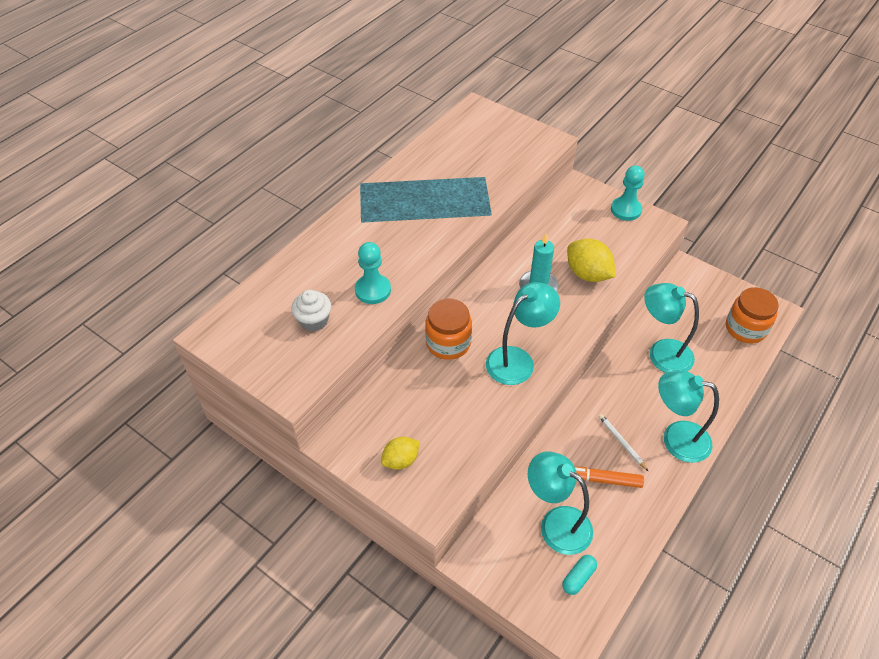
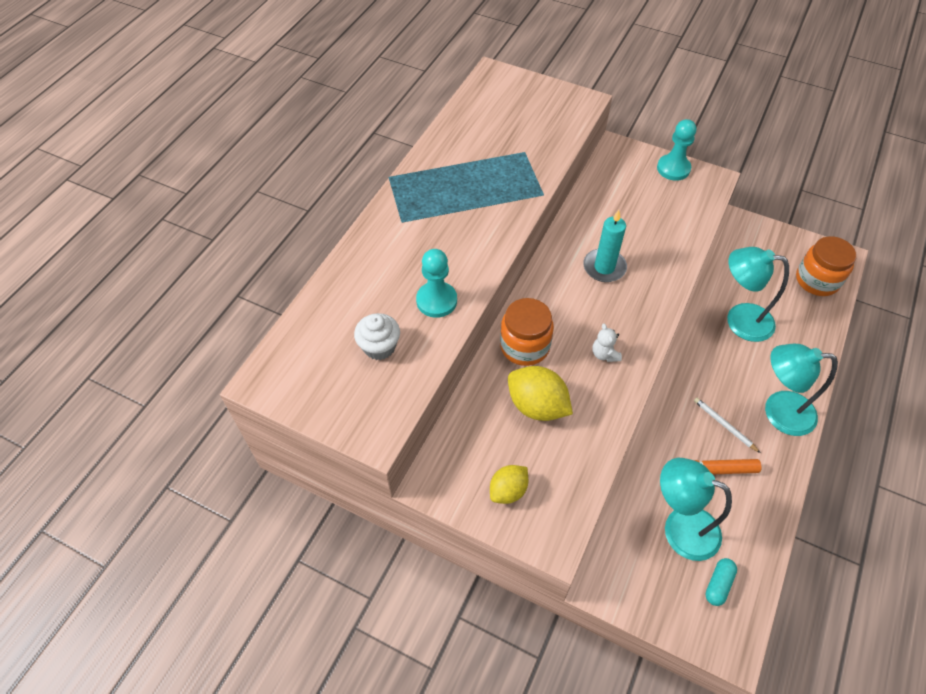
camera: 10 degrees left, 5 degrees up
turquoise lamp [486,282,560,385] -> white teddy bear [593,324,622,362]
yellow lemon [567,239,615,282] -> yellow lemon moved to [508,366,573,421]

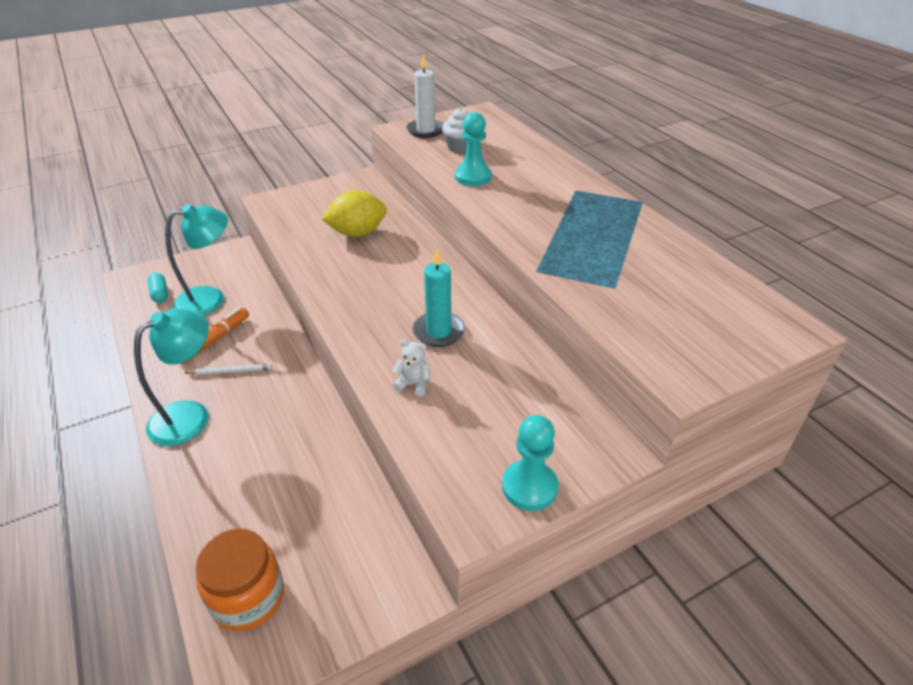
camera: 125 degrees right, 15 degrees down
yellow lemon [490,465,528,504] -> none
orange jar [500,298,554,366] -> none
white teddy bear [593,324,622,362] -> white teddy bear moved to [392,339,430,396]
turquoise lamp [727,247,789,342] -> none
none -> white candle [406,54,444,138]

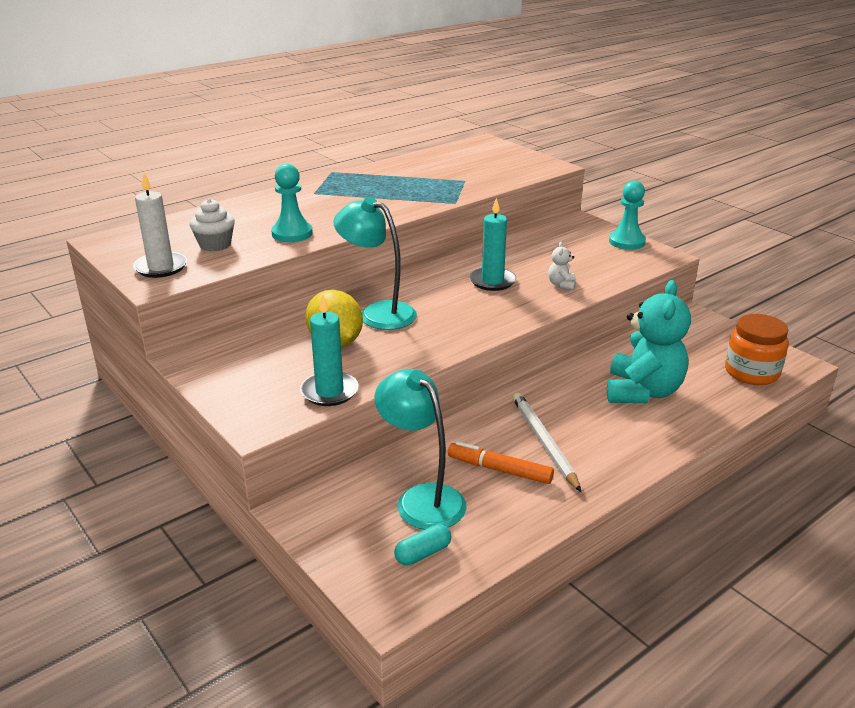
camera: 100 degrees left, 10 degrees down
turquoise lamp [134,309,209,446] -> turquoise lamp moved to [333,197,417,330]
white pencil [185,364,272,375] -> white pencil [512,393,581,492], size x1.66
none -> turquoise candle [300,295,359,406]
none -> turquoise teddy bear [607,280,691,403]

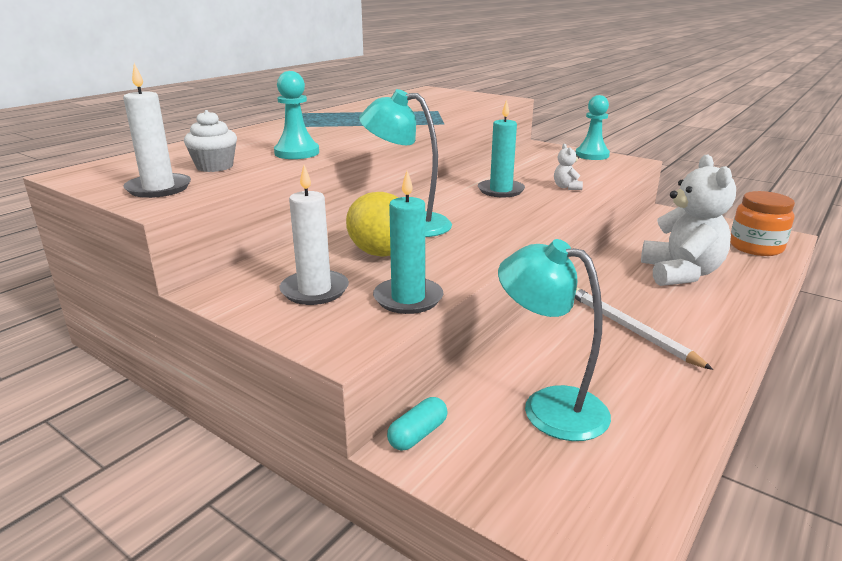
camera: 15 degrees left, 5 degrees down
turquoise capsule [394,524,451,565] -> turquoise capsule moved to [387,397,448,450]
orange marker [448,441,554,484] -> none
turquoise teddy bear [607,280,691,403] -> white teddy bear [641,155,736,286]
none -> white candle [280,165,349,305]

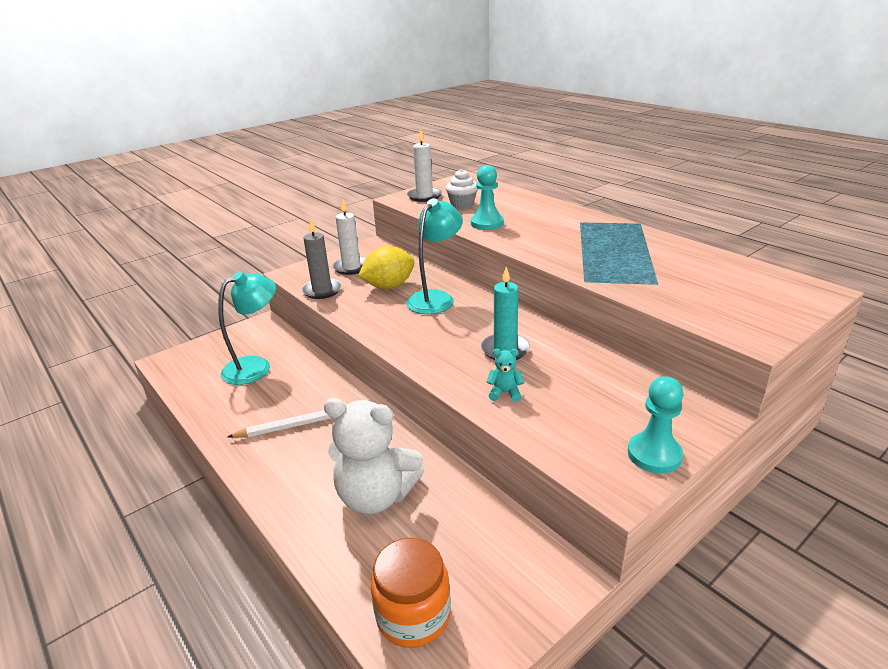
camera: 105 degrees right, 5 degrees up
turquoise candle [373,171,443,314] -> grey candle [301,218,342,299]
turquoise capsule [387,397,448,450] -> none
white teddy bear [554,144,583,190] -> turquoise teddy bear [487,349,524,402]

